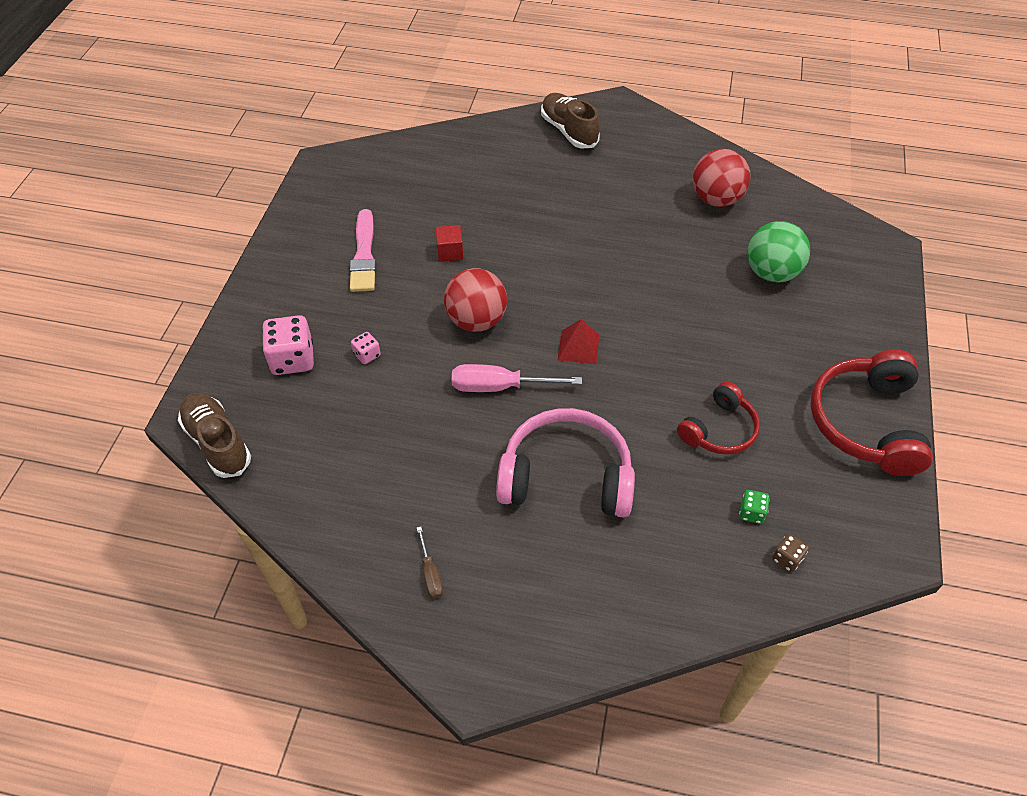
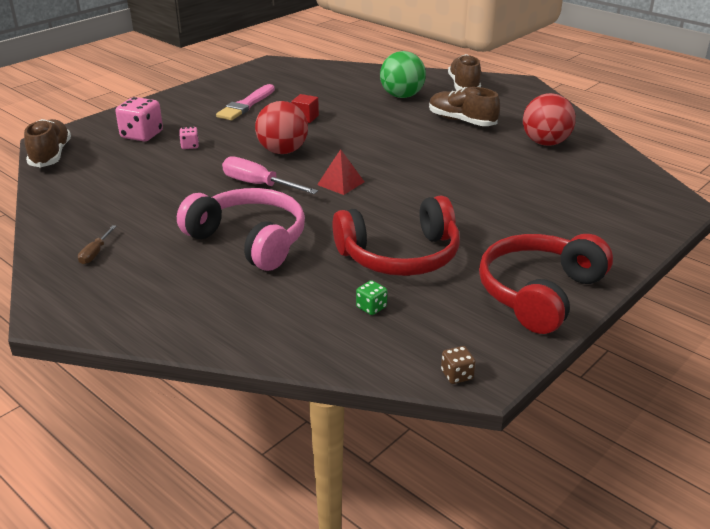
camera: 30 degrees right, 20 degrees down
red headphones [677,381,760,455] -> red headphones [332,196,460,276], size x1.65
green ball [747,221,811,283] -> green ball moved to [380,51,426,98]
brown dice [772,534,809,572] -> brown dice moved to [441,346,476,384]
none -> brown shoe [429,87,500,126]

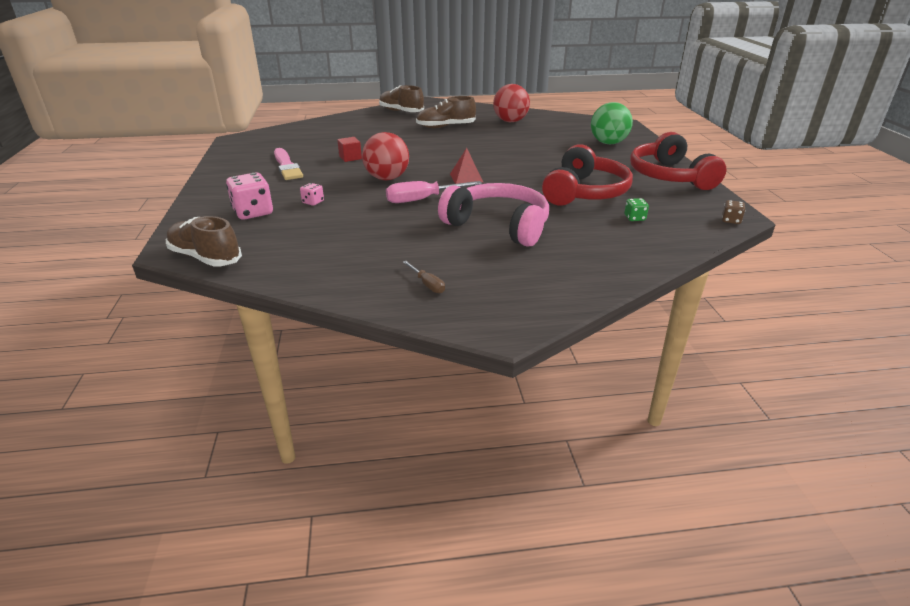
camera: 50 degrees left, 0 degrees up
pink headphones [177,188,305,271] -> pink headphones turned 45 degrees clockwise [438,183,549,247]
green ball [380,51,426,98] -> green ball moved to [591,102,633,144]

